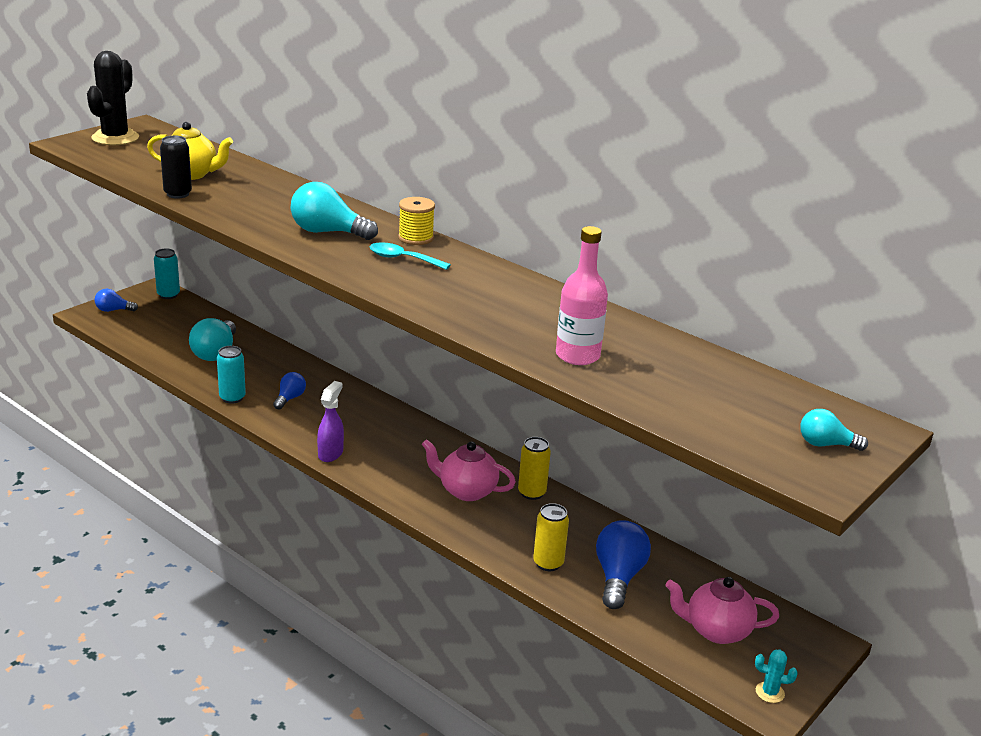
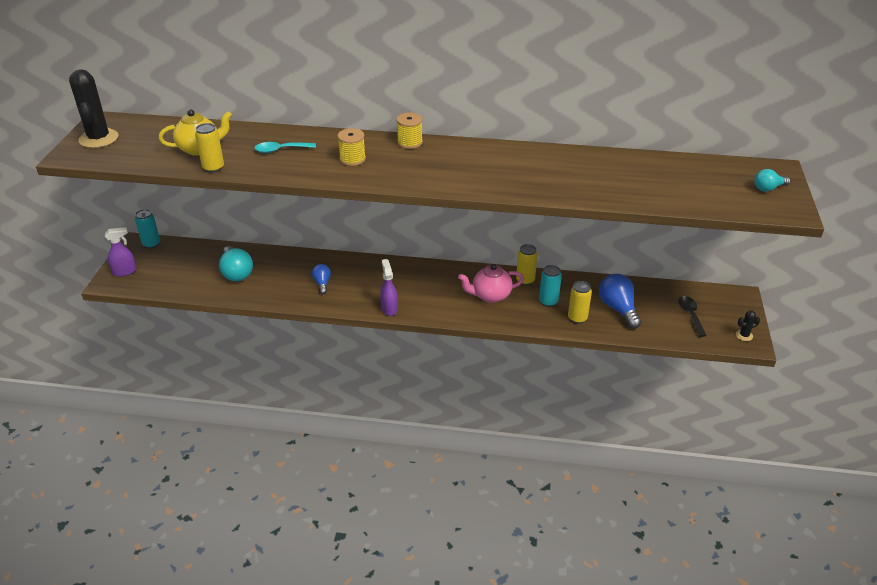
camera: 30 degrees left, 10 degrees up
blue light bulb [94,289,138,312] -> purple spray bottle [105,227,137,277]
black can [160,136,192,198] -> yellow can [195,123,224,173]
turquoise can [217,346,246,404] -> turquoise can moved to [539,265,562,307]
turquoise light bulb [291,182,378,240] -> yellow spool [337,128,366,166]
turquoise spoon [370,242,451,270] -> turquoise spoon moved to [255,142,316,153]
pink bottle [556,226,608,365] -> none
pink teapot [665,577,779,644] -> black spoon [678,296,706,337]
turquoise cactus [755,649,798,703] -> black cactus [736,310,760,341]

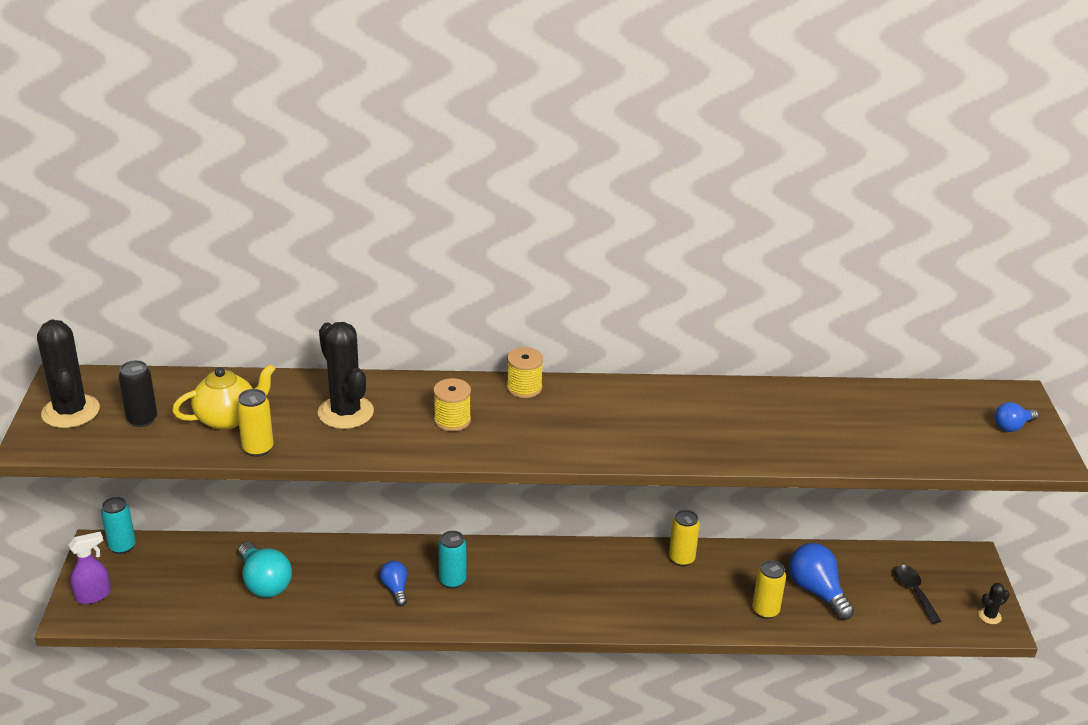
camera: 10 degrees left, 5 degrees down
turquoise spoon [255,142,316,153] -> black cactus [318,322,374,429]
purple spray bottle [380,259,398,316] -> none
pink teapot [458,264,524,303] -> none
turquoise can [539,265,562,307] -> turquoise can moved to [438,531,466,589]
turquoise light bulb [754,169,790,192] -> blue light bulb [995,402,1038,432]
none -> black can [119,360,157,427]

